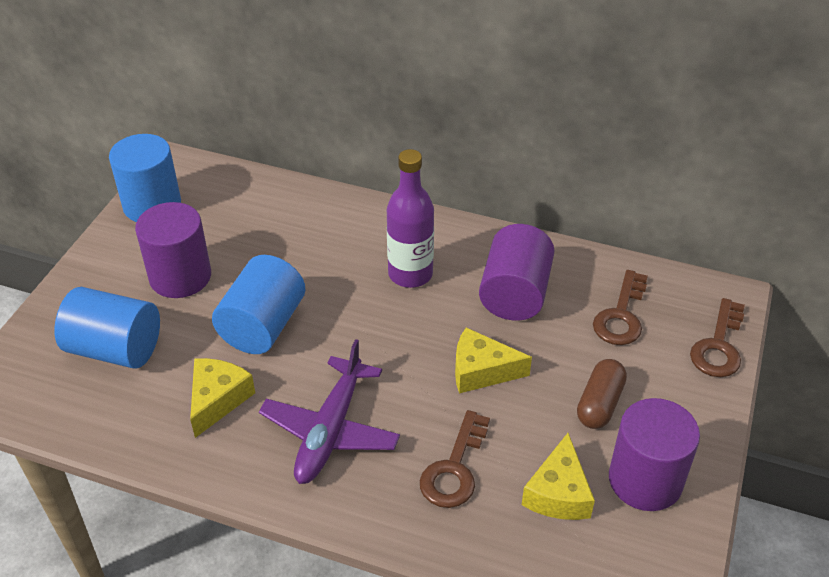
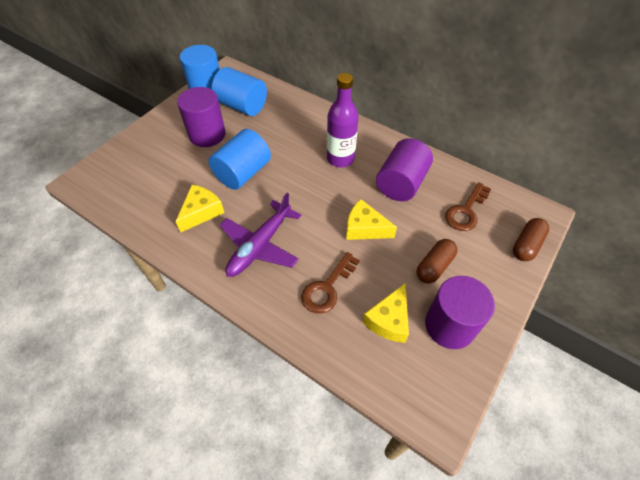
camera: 15 degrees right, 10 degrees up
blue cylinder [54,287,160,369] -> blue cylinder moved to [212,67,267,116]
brown key [690,298,745,377] -> brown capsule [513,218,549,261]

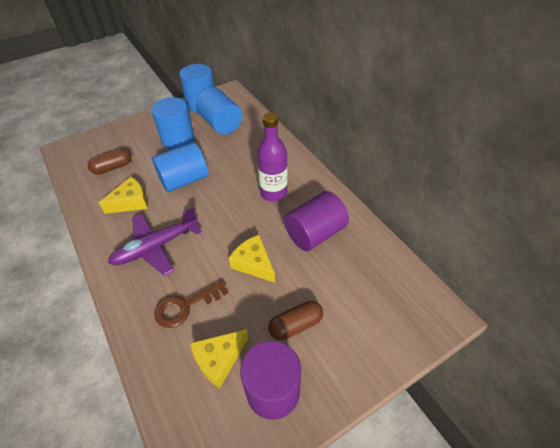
camera: 25 degrees right, 5 degrees down
purple cylinder [177,87,226,147] -> blue cylinder [151,97,194,150]
brown key [445,182,491,231] -> none
brown capsule [513,218,549,261] -> brown capsule moved to [88,148,131,175]

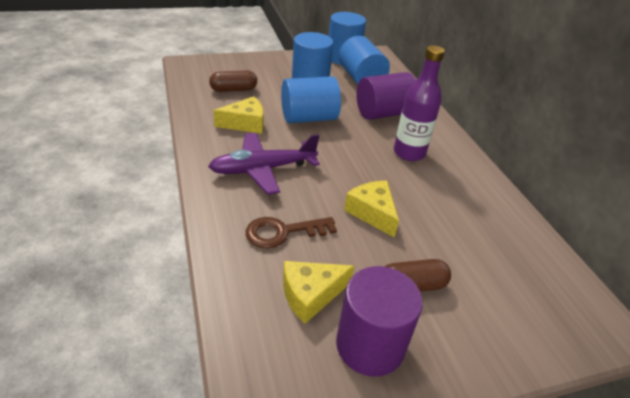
camera: 10 degrees right, 10 degrees down
purple cylinder [284,191,349,251] -> purple cylinder moved to [356,72,416,120]

